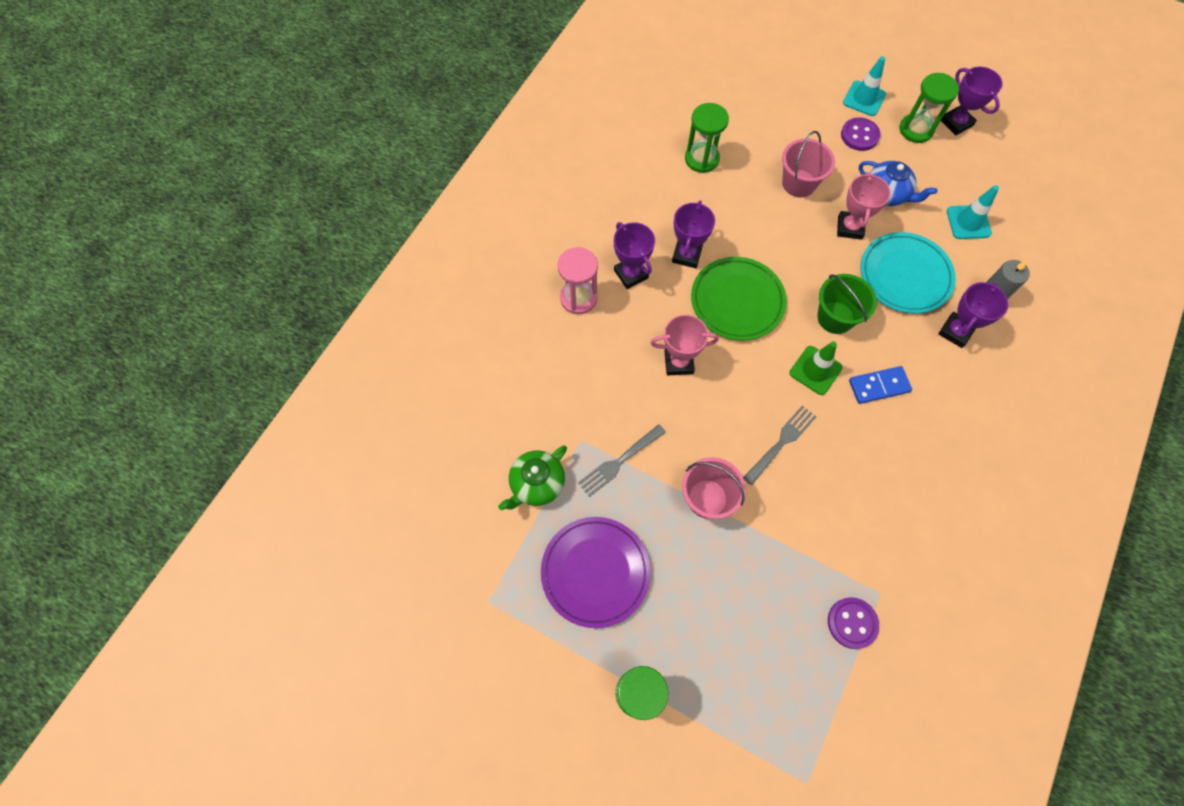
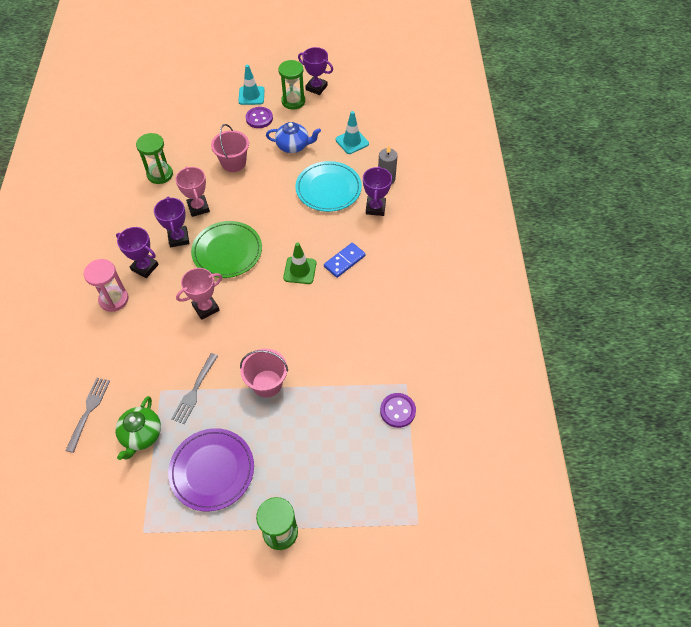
camera: 30 degrees left, 10 degrees down
grey fork [743,406,816,485] -> grey fork moved to [65,378,110,453]
green bucket [817,274,877,334] -> none
pink trophy [837,172,891,240] -> pink trophy moved to [175,166,210,217]

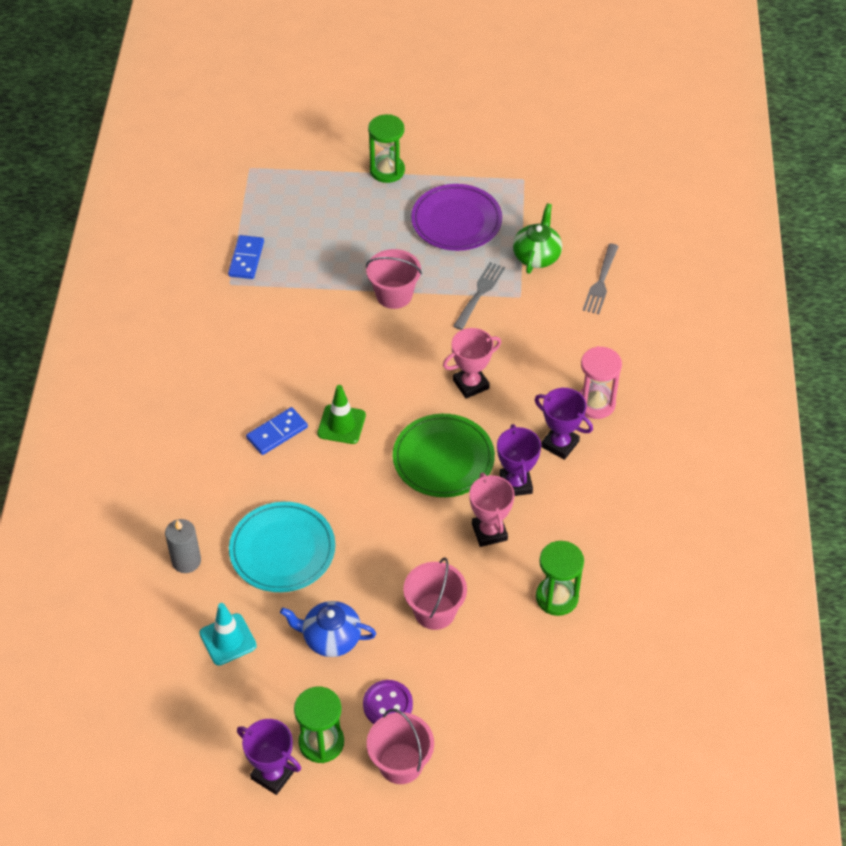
camera: 175 degrees left, 5 degrees down
turquoise traffic cone [238,65,265,105] -> pink bucket [367,709,434,784]
purple trophy [363,166,392,216] -> none
purple button [380,393,416,428] -> blue domino [228,235,264,279]

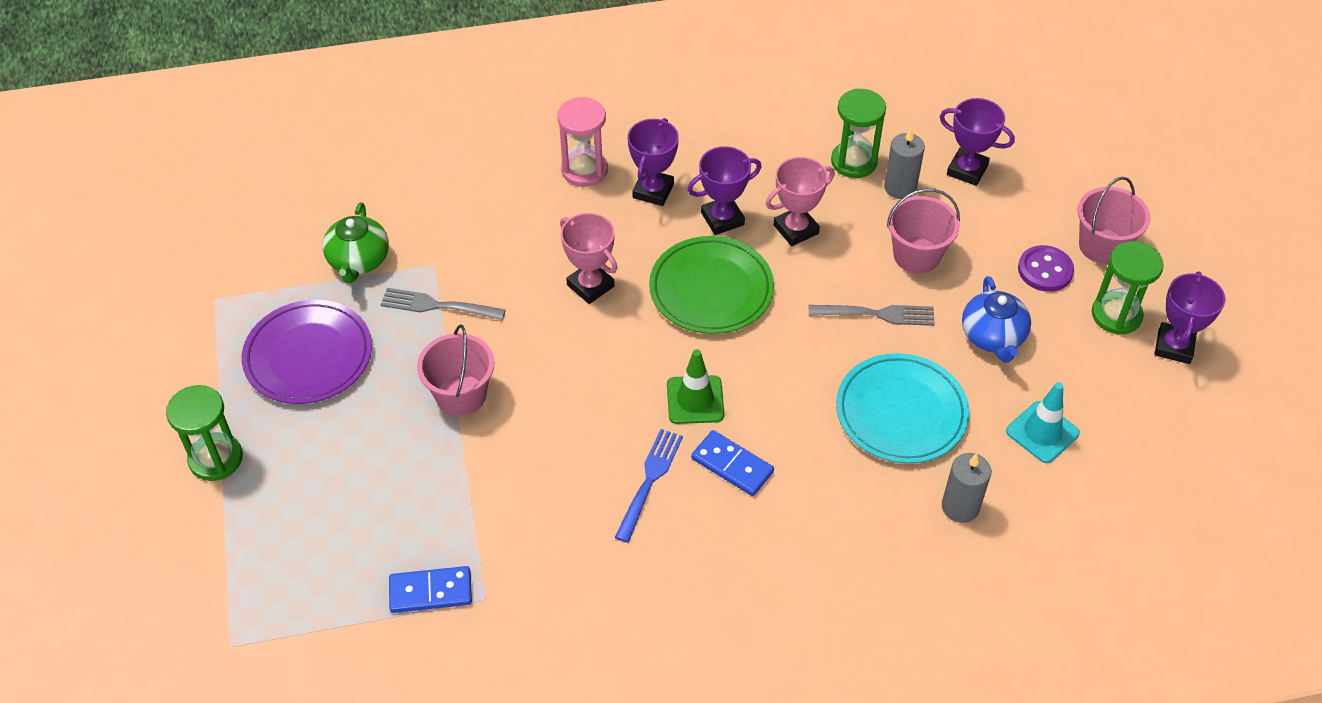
camera: 105 degrees left, 0 degrees up
green teapot [513,203,562,274] -> green teapot turned 90 degrees counterclockwise [322,202,389,283]
grey fork [583,244,619,314] -> grey fork moved to [809,305,935,326]
none -> blue fork [614,429,683,543]
none -> grey candle [884,128,925,199]
none -> purple trophy [939,98,1015,186]

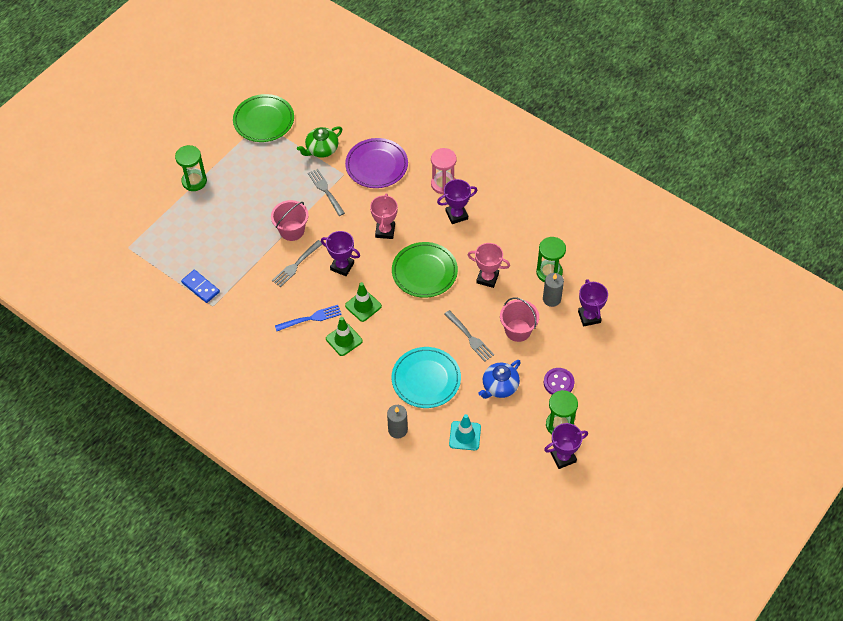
camera: 50 degrees right, 5 degrees up
purple plate [242,300,372,404] -> purple plate moved to [345,138,408,188]
purple trophy [687,146,761,235] -> purple trophy moved to [321,231,360,276]
blue domino [691,430,774,496] -> green traffic cone [326,317,363,356]
pink bucket [1078,177,1150,264] -> none
none -> green plate [233,94,294,142]
none -> grey fork [272,240,322,287]

